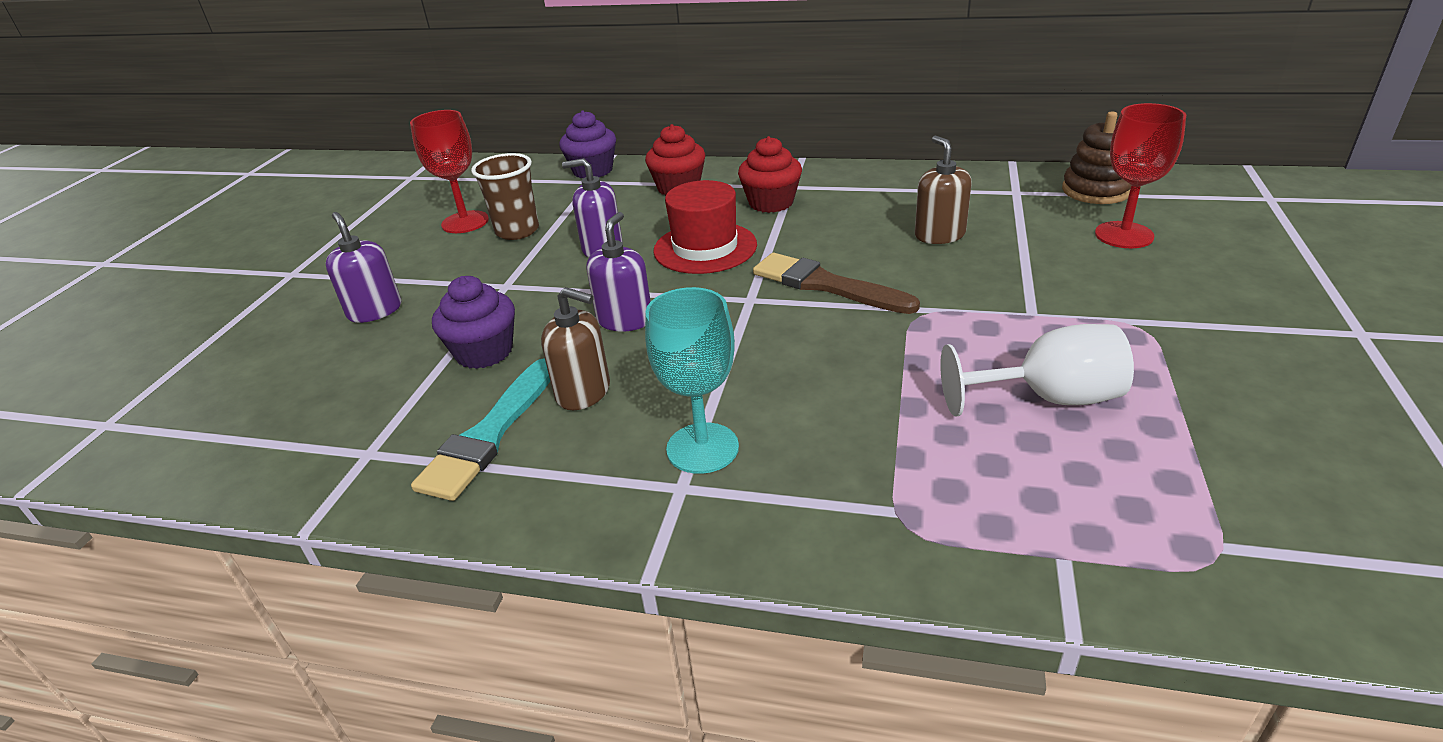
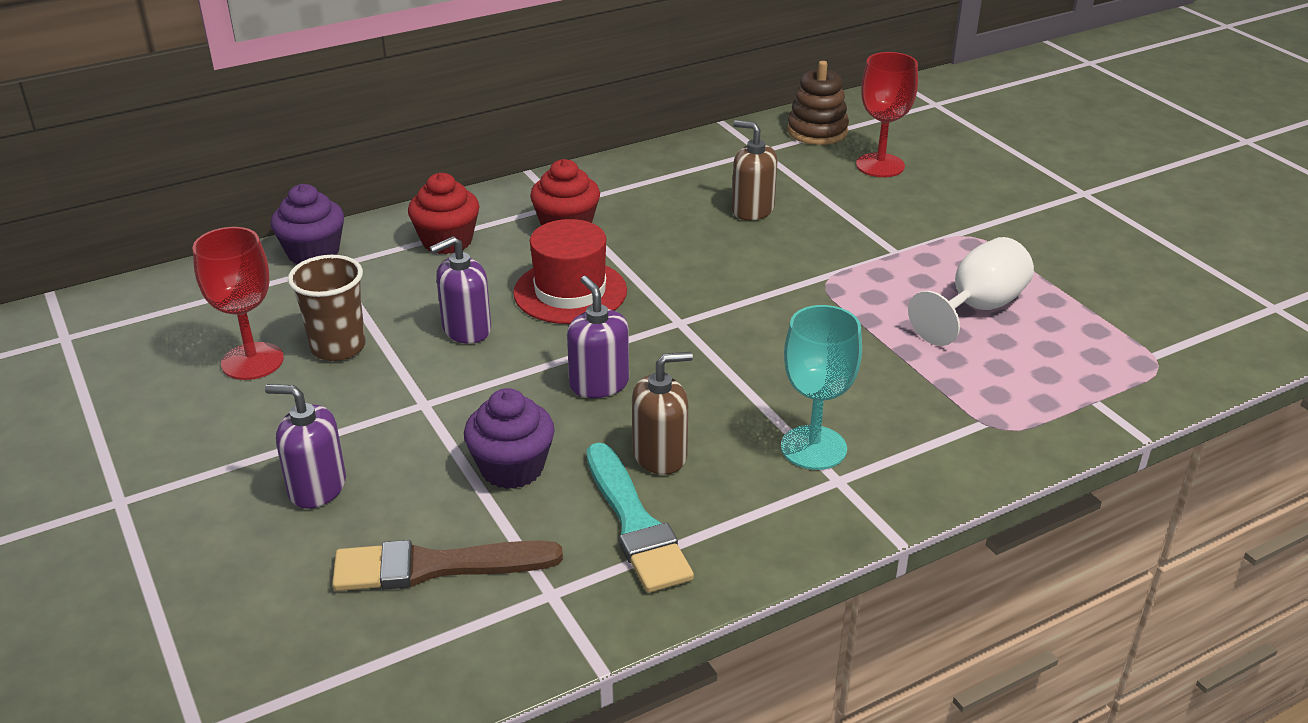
camera: 45 degrees left, 0 degrees up
brown brush [753,253,920,314] -> brown brush moved to [332,540,563,591]

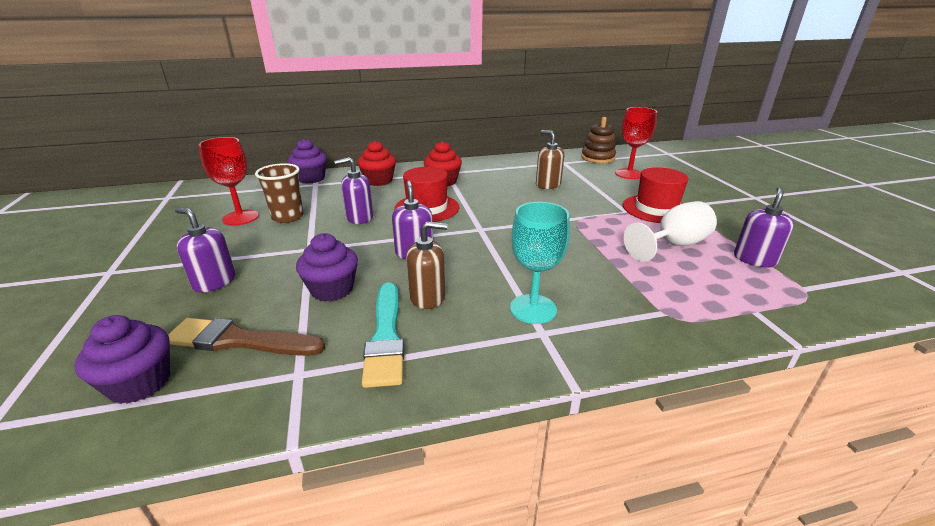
camera: 15 degrees right, 5 degrees down
none -> purple cupcake [75,315,170,404]
none -> red hat [623,167,688,223]
none -> purple soap dispenser [734,187,794,267]

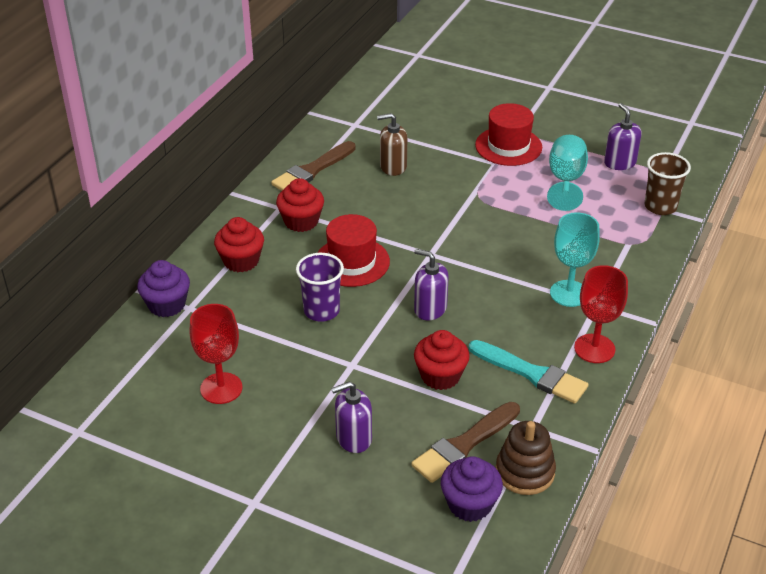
camera: 50 degrees left, 10 degrees up
brown cup [255,163,304,223] -> brown cup moved to [645,152,691,215]
purple cupcake [296,233,358,302] -> red cupcake [414,330,470,390]
purple soap dispenser [334,157,373,224] -> purple cup [296,253,344,322]
brown soap dispenser [406,222,447,309] -> none
brown stacking toy [581,117,616,163] -> brown stacking toy moved to [496,421,556,495]
red goblet [615,107,657,179] -> red goblet moved to [574,265,628,363]
white goblet [624,201,717,262] -> turquoise goblet [547,135,588,211]
none -> brown brush [271,141,356,191]

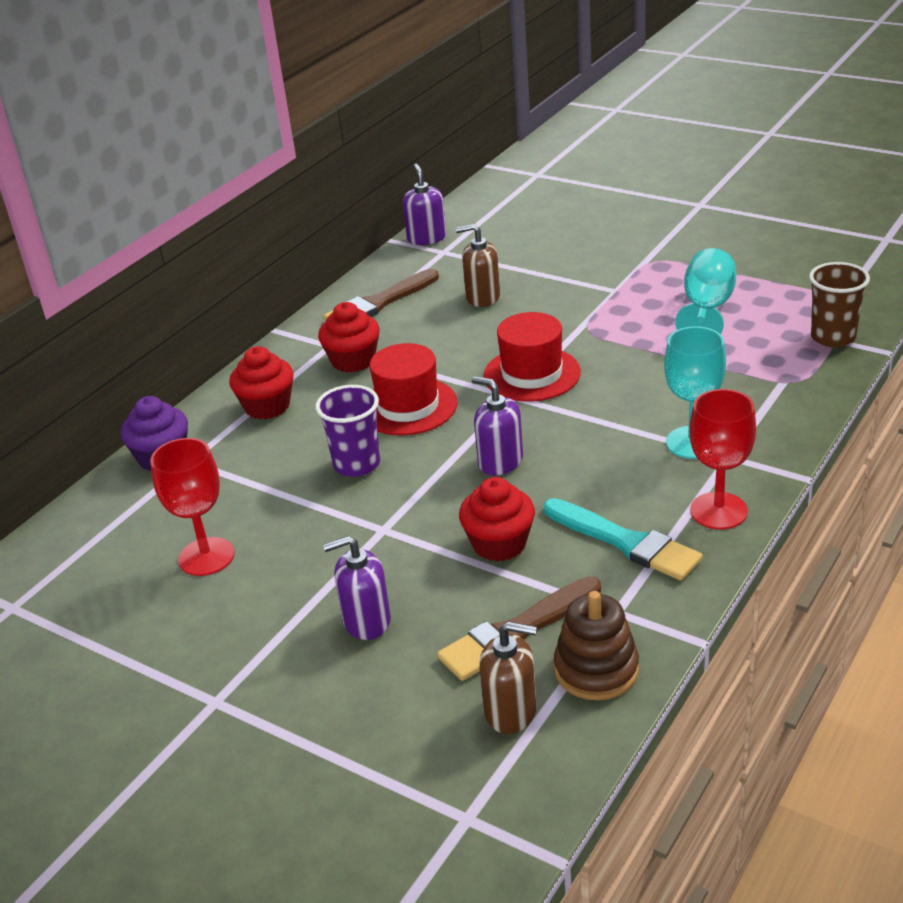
camera: 10 degrees right, 5 degrees down
purple cupcake [441,456,503,522] -> brown soap dispenser [479,622,537,734]
red hat [475,103,542,166] -> red hat moved to [484,312,581,402]
purple soap dispenser [604,103,642,170] -> purple soap dispenser moved to [403,164,446,245]

